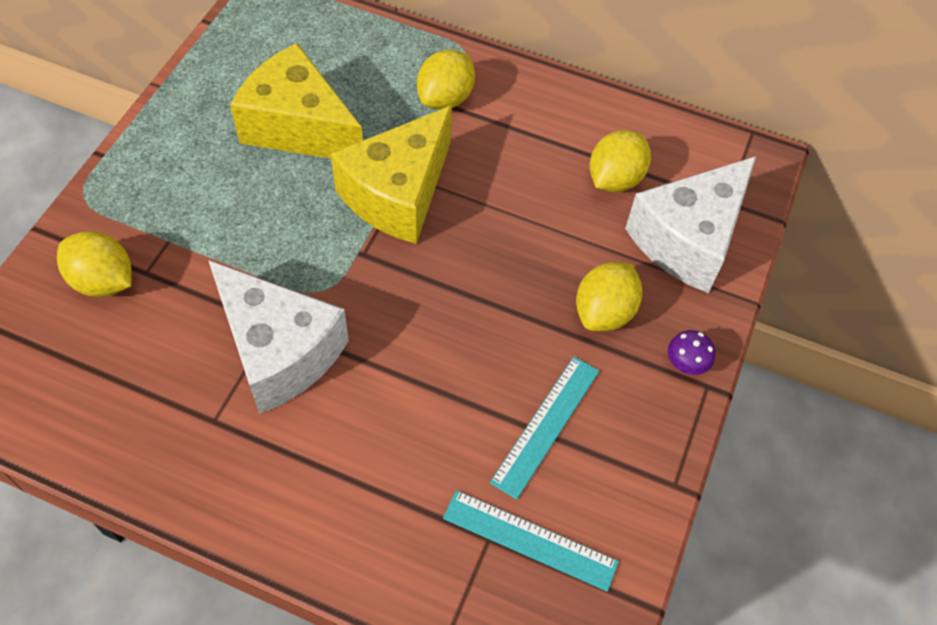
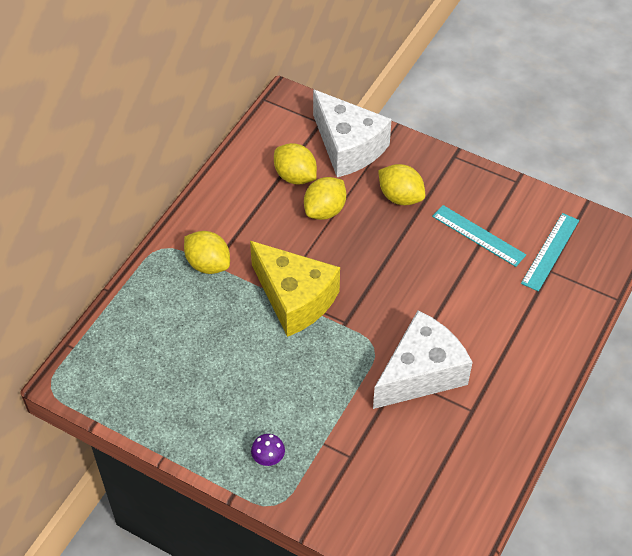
camera: 80 degrees left, 5 degrees down
yellow lemon [57,231,132,297] -> yellow lemon moved to [304,177,346,220]
yellow cheese [230,43,363,159] -> none
purple mushroom [668,330,715,375] -> purple mushroom moved to [251,434,285,466]

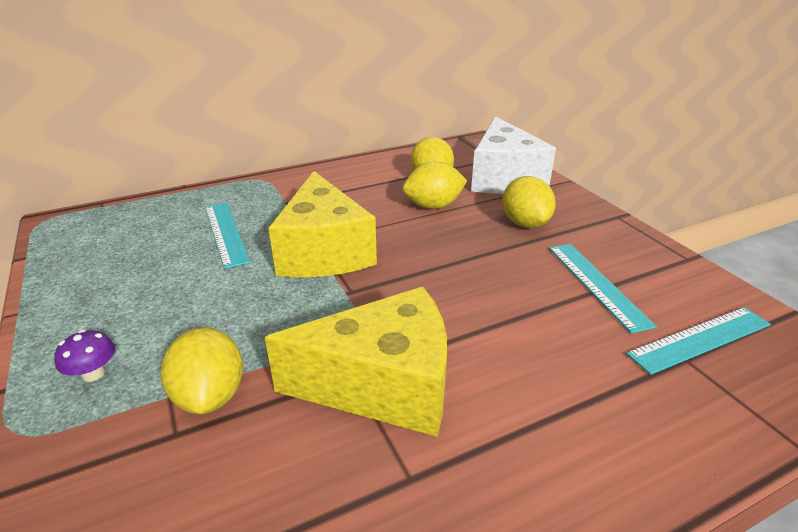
camera: 35 degrees right, 20 degrees down
yellow lemon [184,231,230,274] -> yellow lemon moved to [161,327,243,414]
white cheese [373,311,473,409] -> yellow cheese [265,287,447,437]
none -> turquoise ruler [205,203,250,269]

